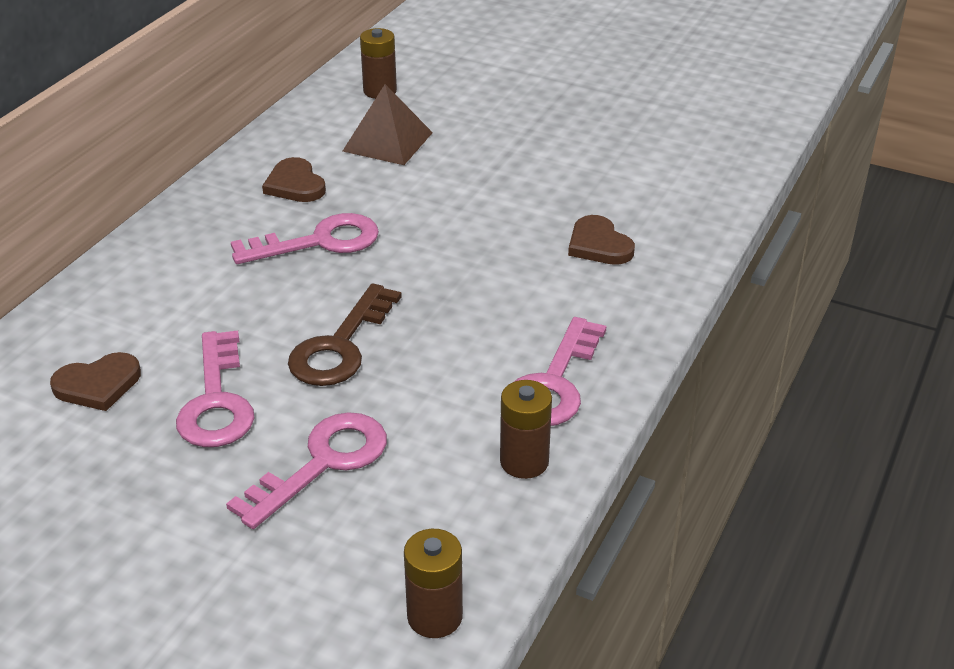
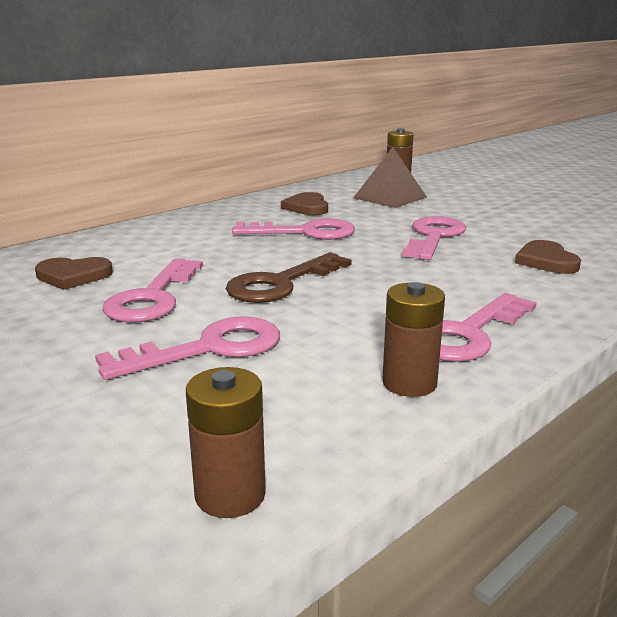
camera: 20 degrees right, 15 degrees down
none -> pink key [402,216,466,260]

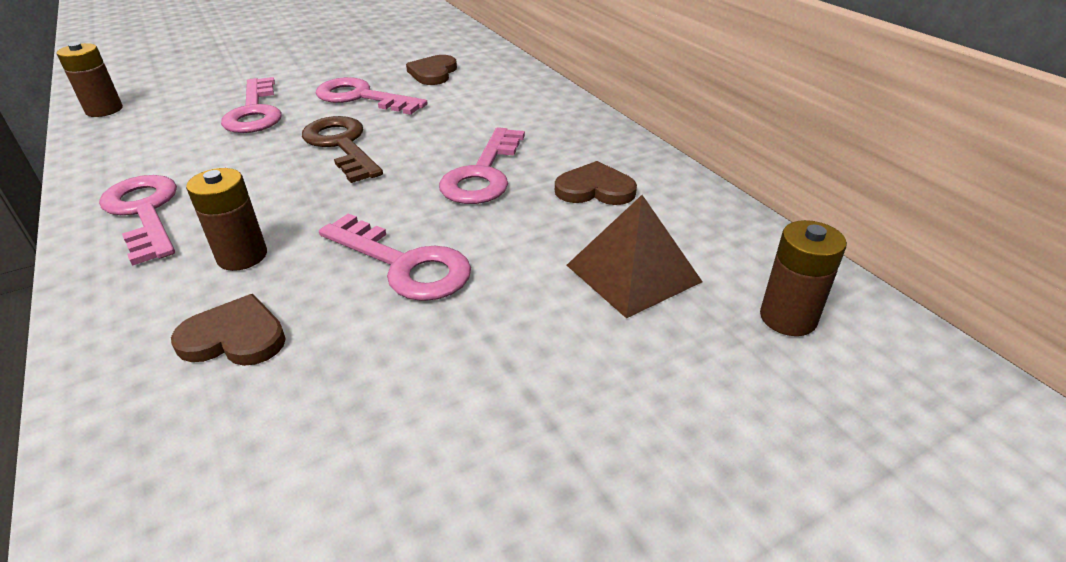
camera: 105 degrees right, 15 degrees up
brown battery [382,282,445,397] -> brown battery moved to [186,168,267,271]

